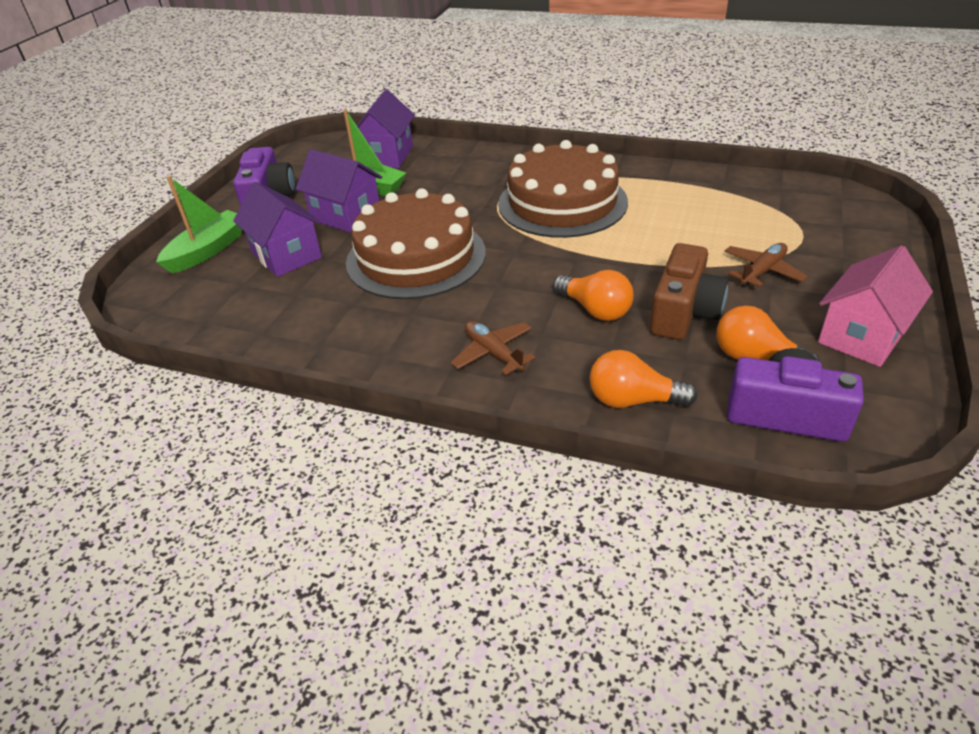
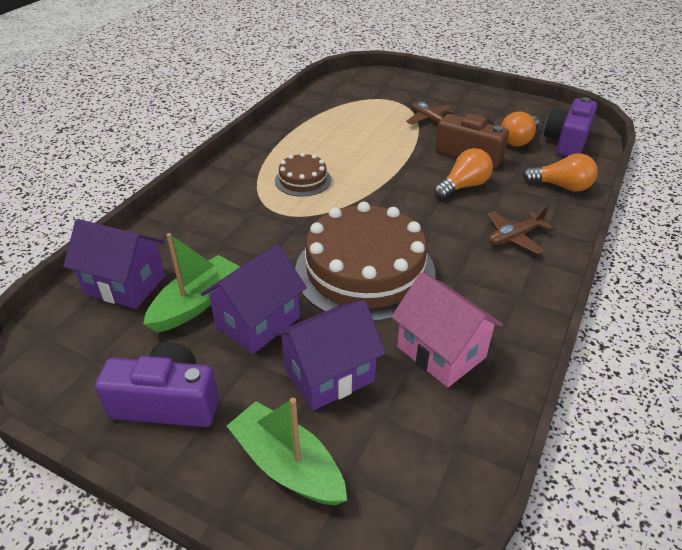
camera: 85 degrees left, 0 degrees up
brown cake [498,140,628,238] -> brown cake [275,153,331,197], size x0.48
orange light bulb [589,350,698,408] -> orange light bulb turned 90 degrees counterclockwise [522,153,598,192]
pink house [818,245,933,367] -> pink house moved to [391,272,503,387]

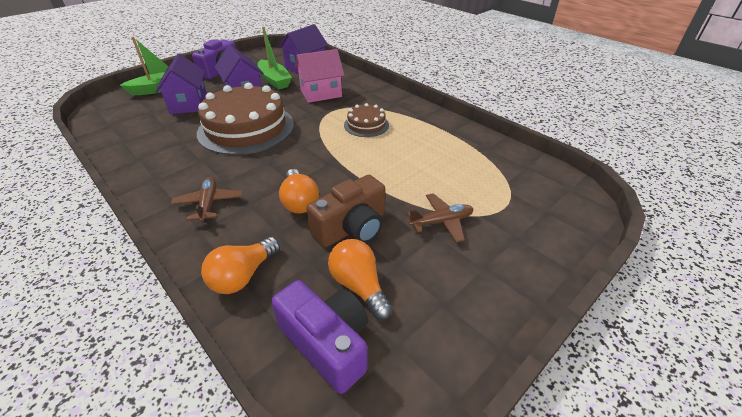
camera: 110 degrees right, 0 degrees up
pink house [391,272,503,387] -> pink house moved to [295,49,344,103]

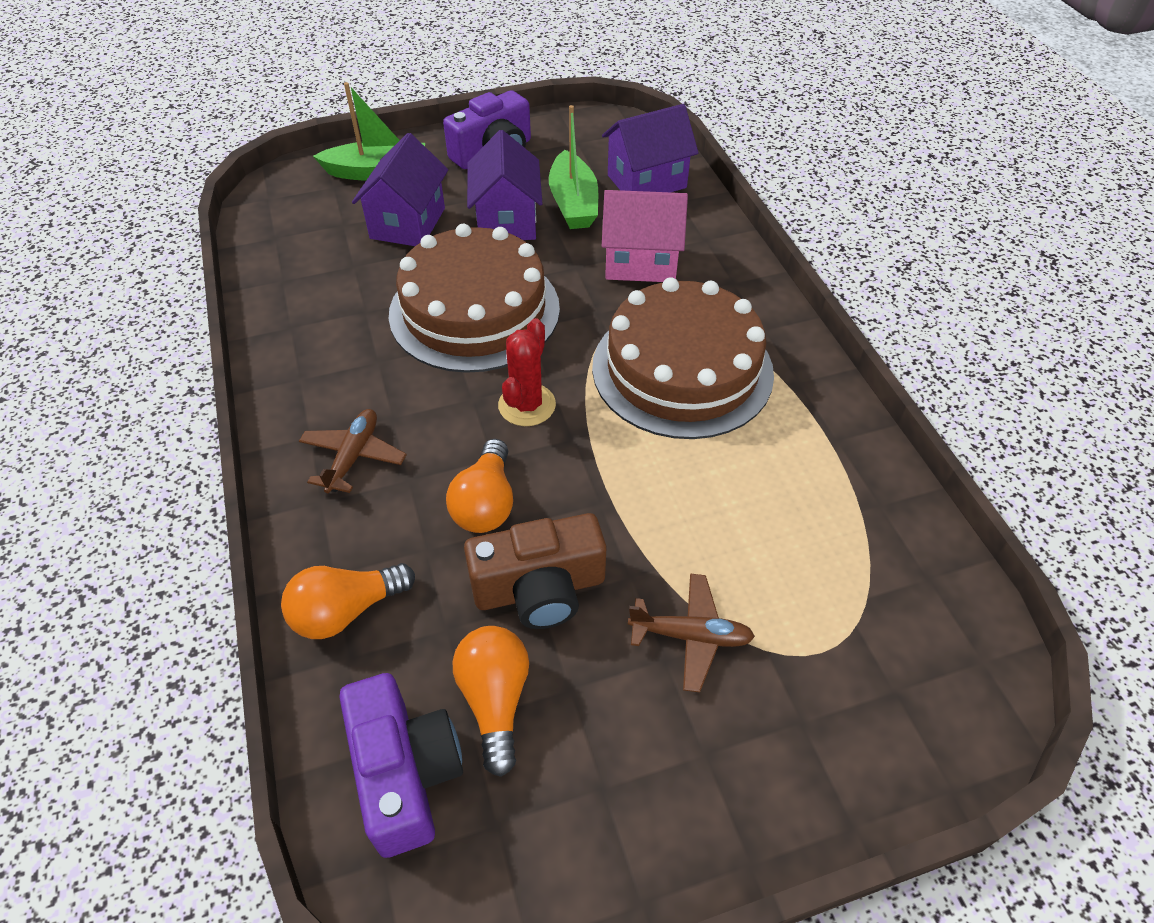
camera: 25 degrees right, 10 degrees up
brown cake [344,103,389,137] -> brown cake [592,277,774,439], size x2.06
none -> red cactus [498,318,556,426]

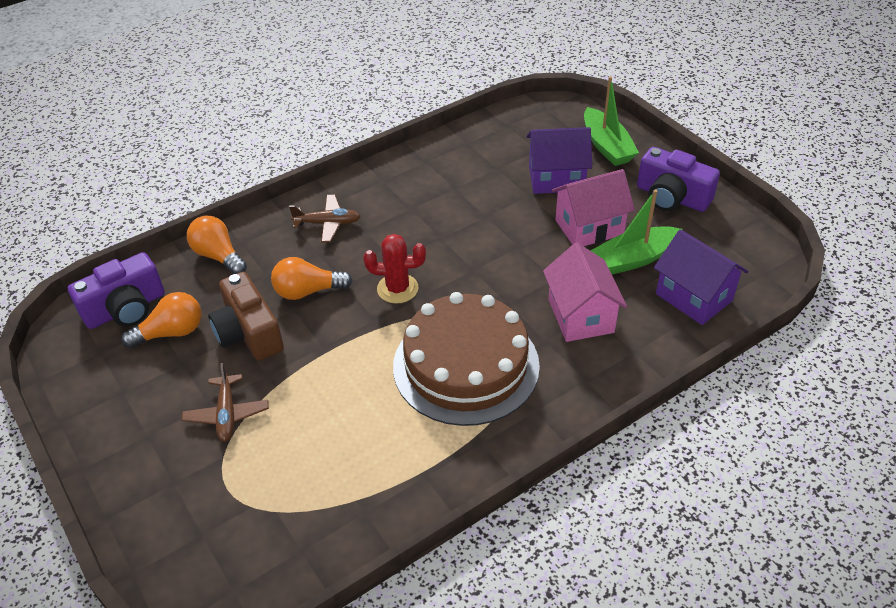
camera: 75 degrees right, 5 degrees down
brown cake [389,224,560,373] -> none
purple house [467,130,543,240] -> pink house [552,169,635,246]

